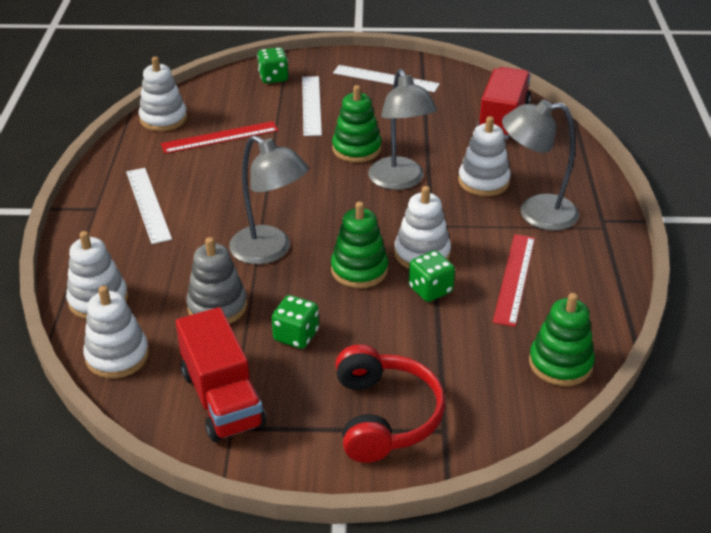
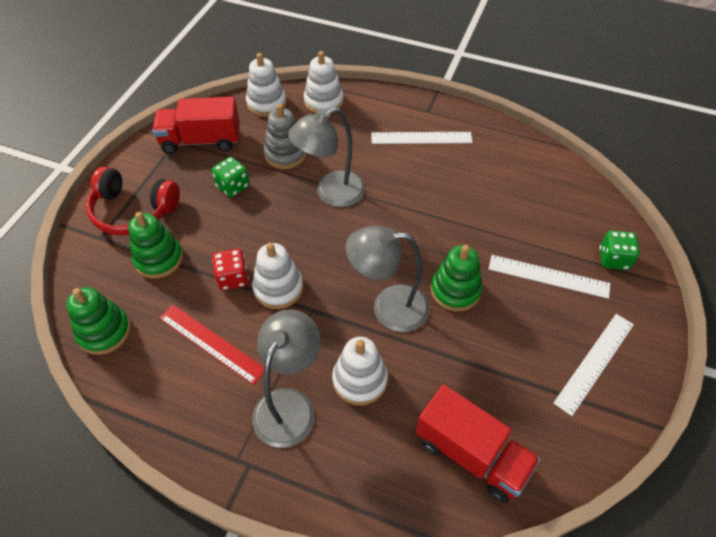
camera: 110 degrees right, 15 degrees up
white stacking toy [139,57,187,131] -> none
red ruler [161,121,279,154] -> none
green stacking toy [331,201,388,288] -> green stacking toy moved to [129,212,183,278]
green dice [409,250,455,302] -> red dice [212,249,249,290]

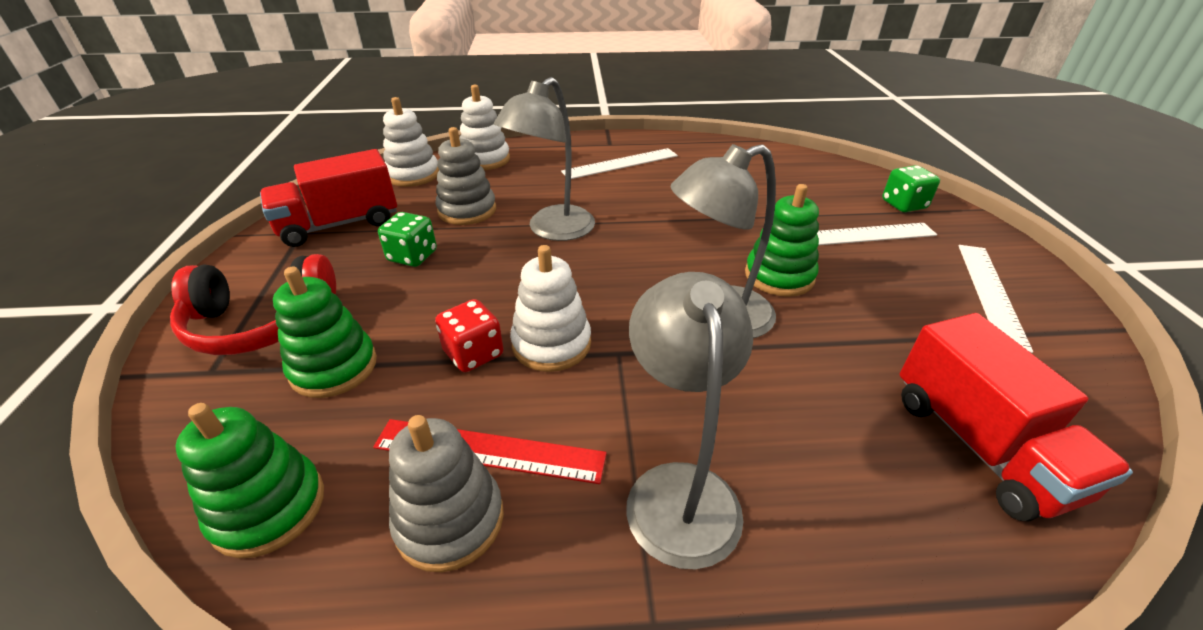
camera: 25 degrees left, 15 degrees down
white stacking toy [332,337,388,405] -> none
red truck [416,384,540,503] -> red truck turned 60 degrees clockwise [899,313,1133,522]
none -> grey stacking toy [389,415,504,572]

